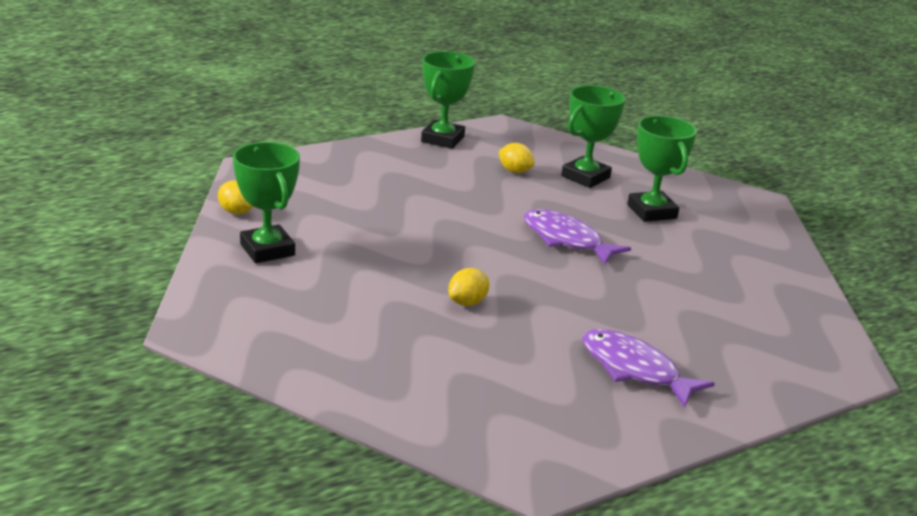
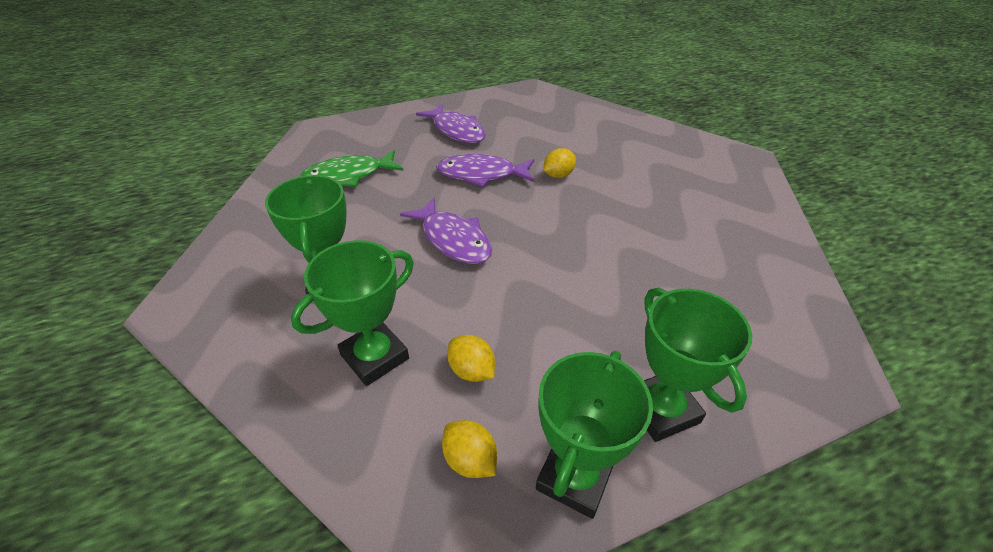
camera: 170 degrees left, 15 degrees up
yellow lemon [218,180,253,214] -> yellow lemon moved to [442,420,497,478]
green trophy [233,142,300,263] -> green trophy moved to [644,288,752,442]
none -> green fish [300,150,404,187]
none -> purple fish [436,154,534,187]

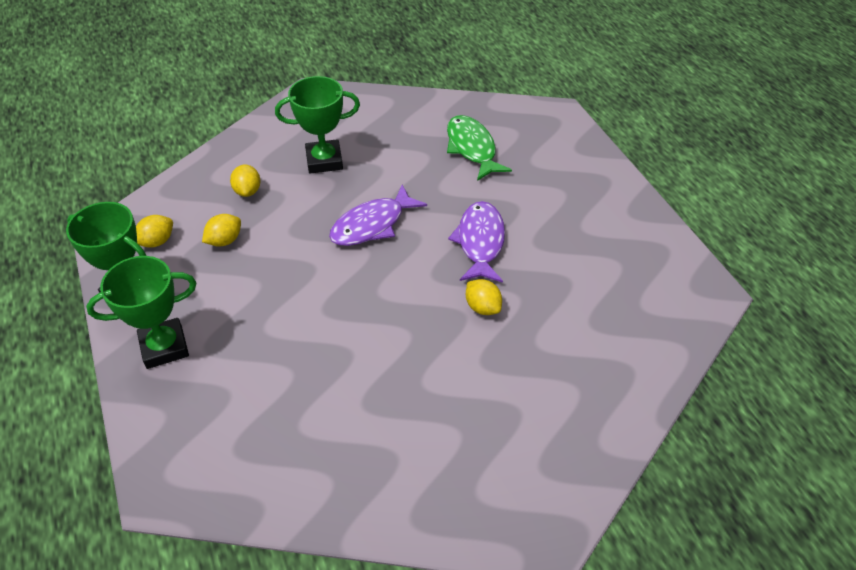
camera: 90 degrees right, 5 degrees up
green trophy [291,240,414,386] -> yellow lemon [230,165,261,197]
purple fish [416,104,486,143] -> none

